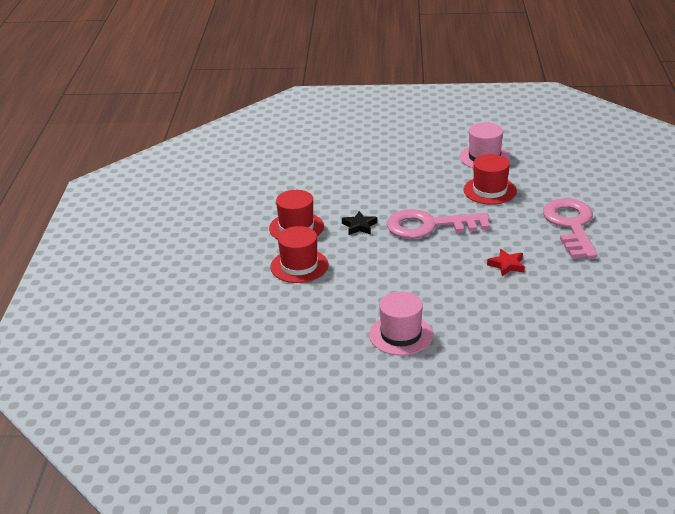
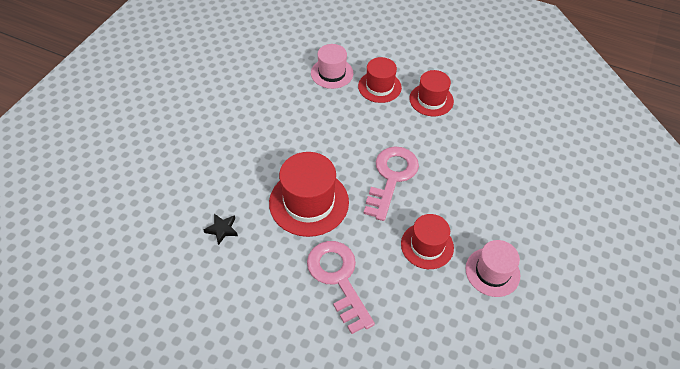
camera: 110 degrees right, 20 degrees up
black star [342,211,377,235] -> black star moved to [204,214,238,245]
pink hat [369,291,433,356] -> pink hat moved to [311,44,354,89]
red star [487,249,525,276] -> red hat [269,152,349,237]
pink key [543,199,598,258] -> pink key turned 135 degrees counterclockwise [307,241,375,334]

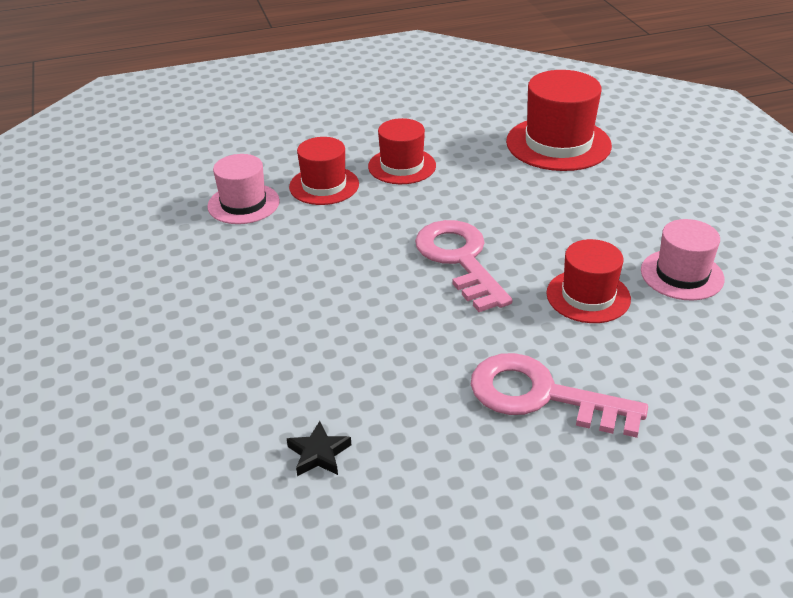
camera: 40 degrees left, 15 degrees down
red hat [269,152,349,237] -> red hat moved to [506,70,612,171]

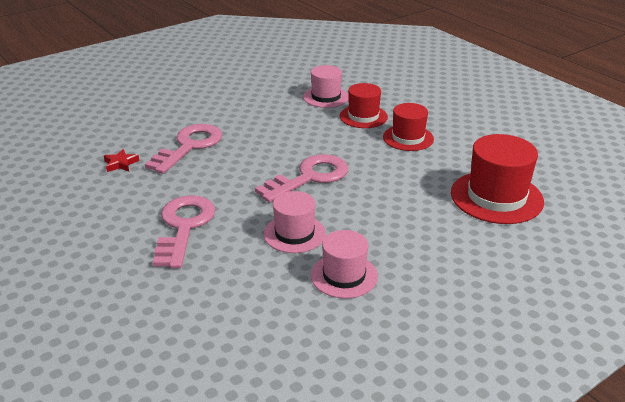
camera: 70 degrees right, 5 degrees down
black star [287,421,351,476] -> red star [104,149,139,172]
red hat [546,239,631,323] -> pink hat [264,191,326,253]
none -> pink key [145,124,222,174]

